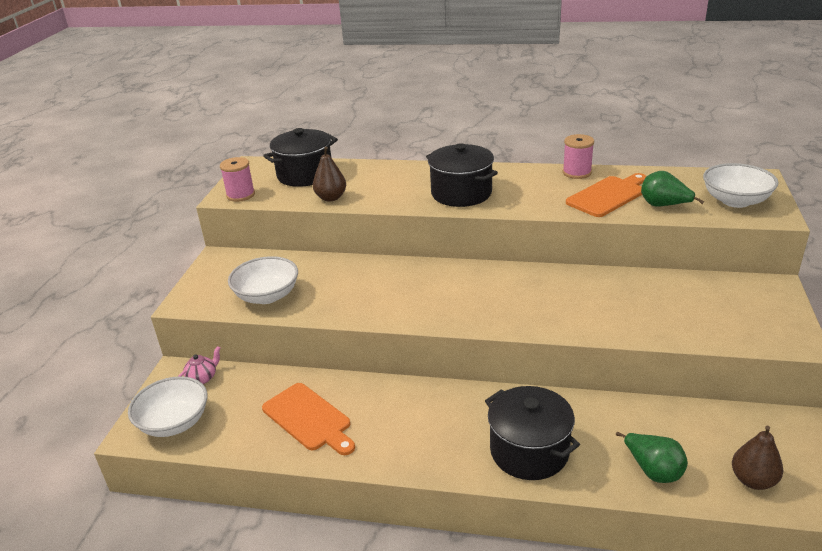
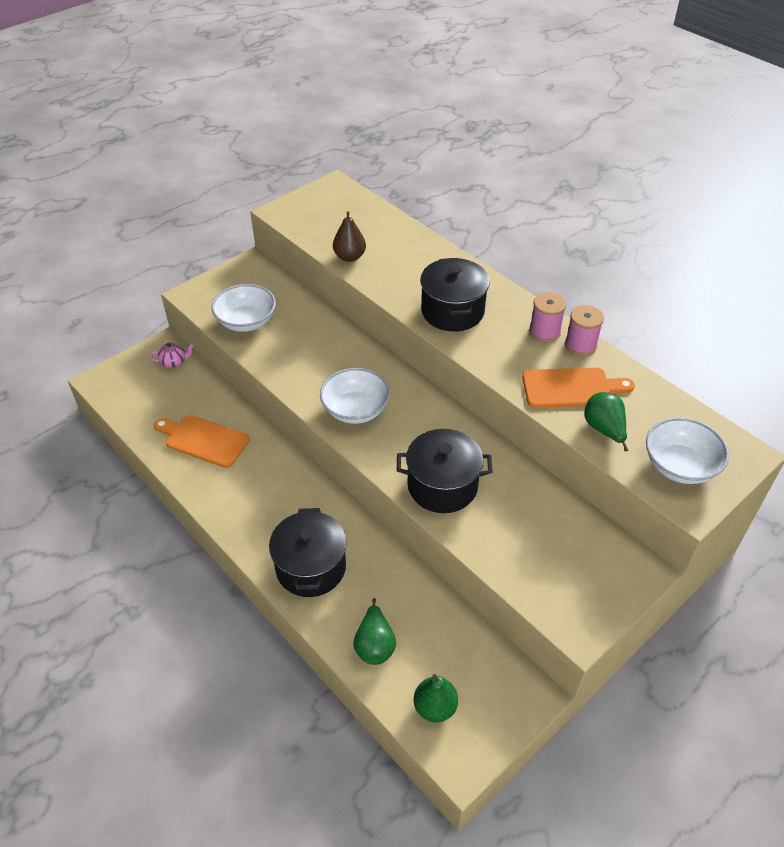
camera: 35 degrees right, 15 degrees up
white bowl [128,376,207,437] -> white bowl moved to [320,368,390,424]
pink spool [220,157,255,202] -> pink spool moved to [529,292,566,342]
orange cutting board [262,383,355,455] -> orange cutting board turned 120 degrees clockwise [154,415,250,468]
black pot [263,128,338,187] -> black pot moved to [397,429,493,513]
brown pear [732,426,783,490] -> green pear [414,674,458,722]

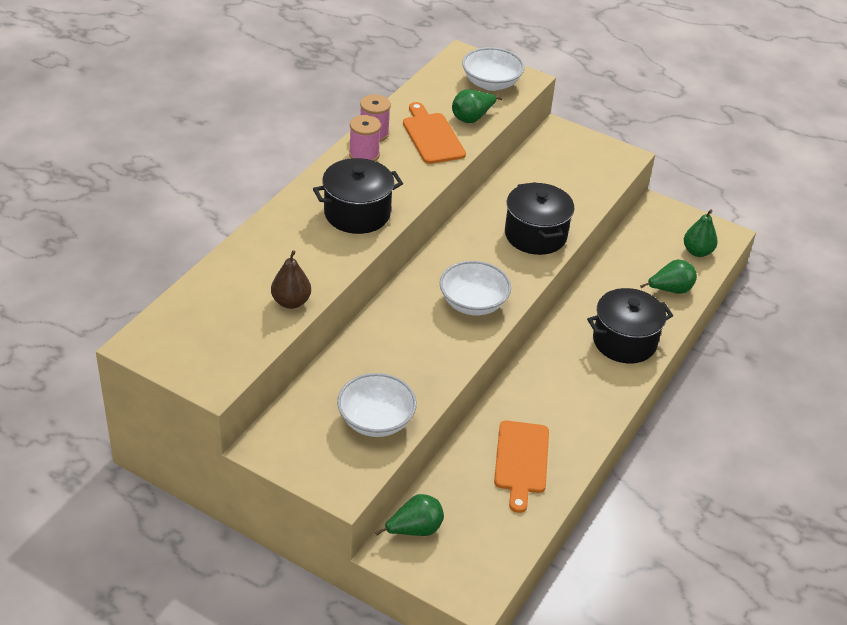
camera: 110 degrees left, 5 degrees down
pink teapot [149,343,194,368] -> green pear [375,494,444,536]

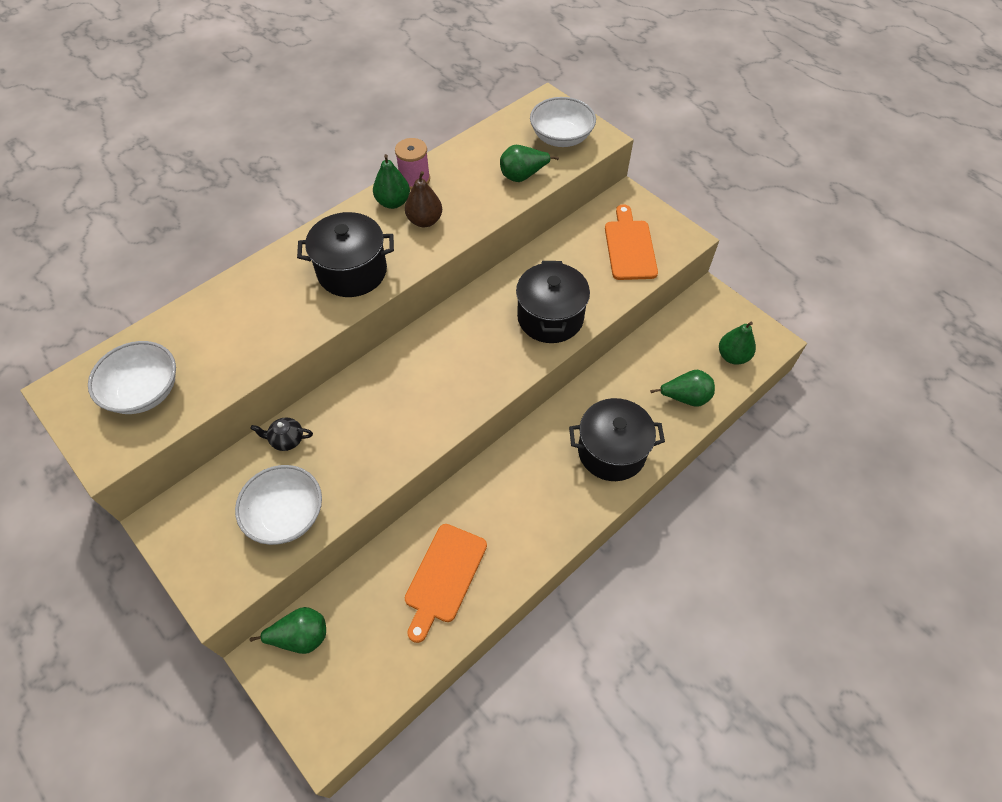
camera: 20 degrees right, 15 degrees up
brown pear [271,250,311,309] -> brown pear moved to [405,171,442,227]
pink spool [349,115,381,161] -> green pear [373,154,410,209]
orange cutting board [403,102,466,164] -> orange cutting board moved to [605,204,658,280]
white bowl [440,261,511,315] -> white bowl moved to [88,341,176,414]
none -> black teapot [250,417,313,451]

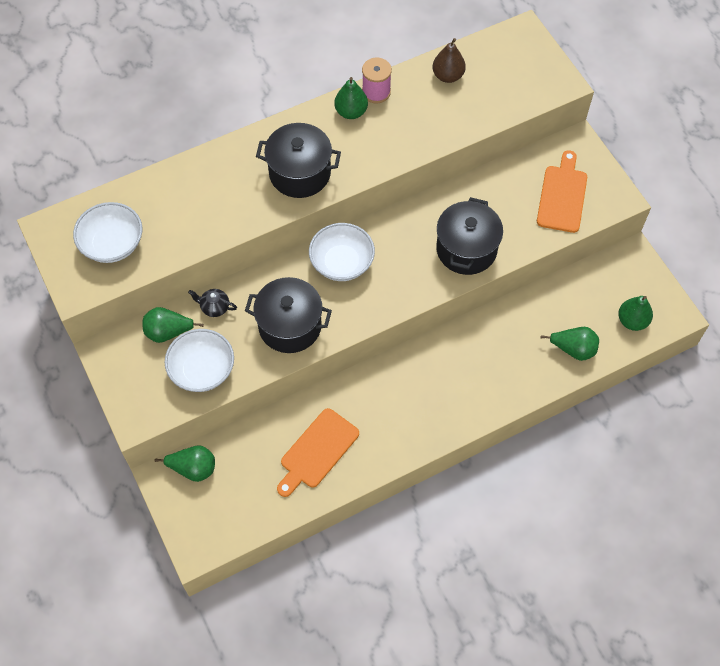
camera: 15 degrees right, 5 degrees up
brown pear [405,171,442,227] -> brown pear moved to [433,38,466,83]
green pear [500,145,559,182] -> green pear moved to [142,307,204,343]
white bowl [530,97,596,147] -> white bowl moved to [309,223,375,281]
black pot [569,398,665,481] -> black pot moved to [245,277,332,353]

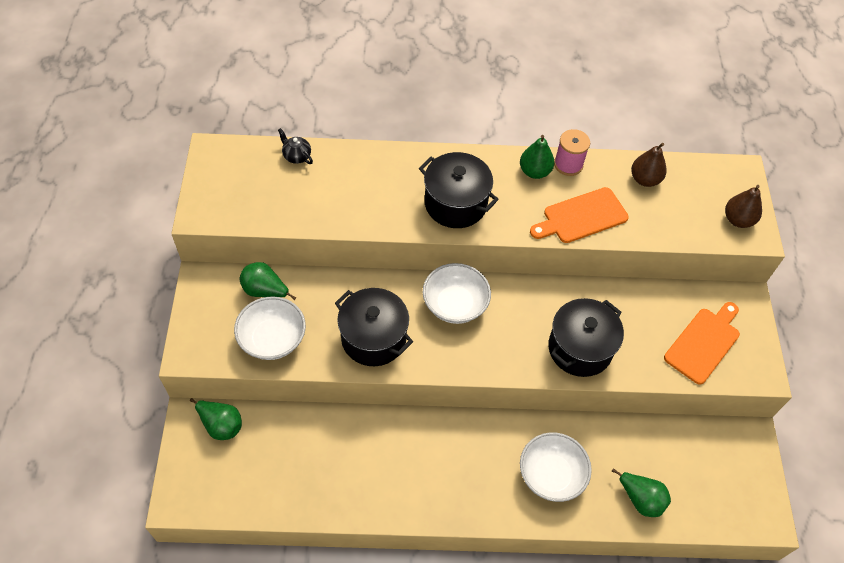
camera: 25 degrees right, 5 degrees down
white bowl [73,202,142,263] -> white bowl moved to [520,432,592,502]
black teapot [188,289,237,317] -> black teapot moved to [278,128,313,164]
orange cutting board [277,408,359,497] -> orange cutting board moved to [530,187,629,243]
green pear [618,296,653,331] -> none
none -> brown pear [725,185,762,228]

